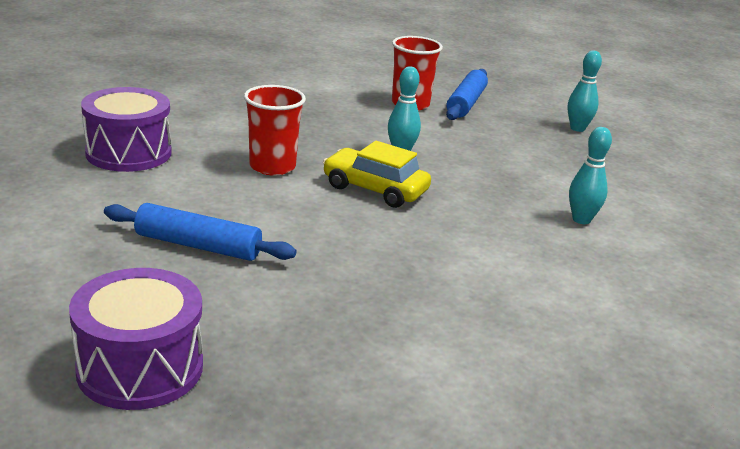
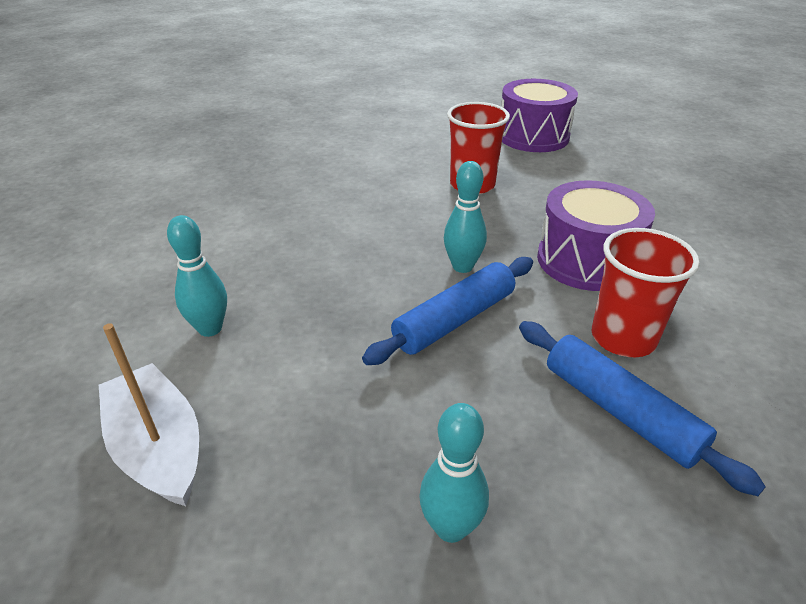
camera: 125 degrees right, 10 degrees up
purple drum [69,268,203,410] -> purple drum moved to [537,180,655,291]
blue rolling pin [104,203,296,261] -> blue rolling pin moved to [362,257,533,365]
yellow car [323,141,431,208] -> none
none -> white boat [99,323,199,506]

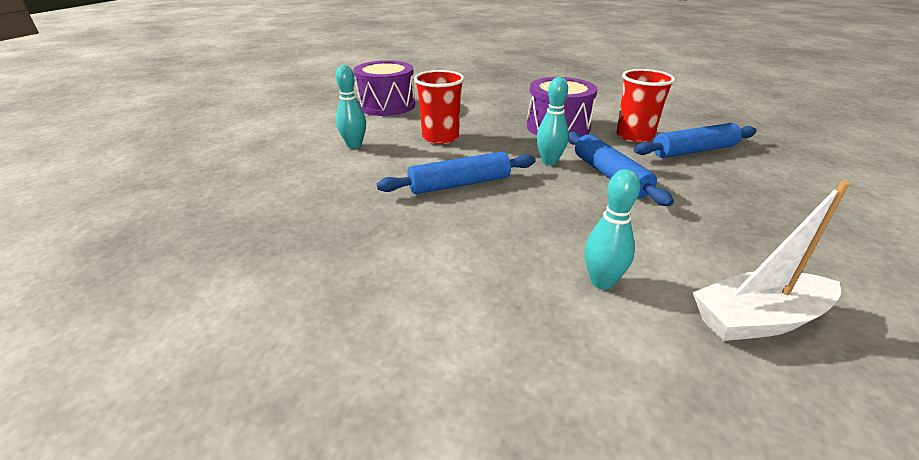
camera: 70 degrees left, 5 degrees down
turquoise bowling pin [419,403,489,543] -> turquoise bowling pin moved to [336,65,366,149]
none -> blue rolling pin [377,152,536,194]

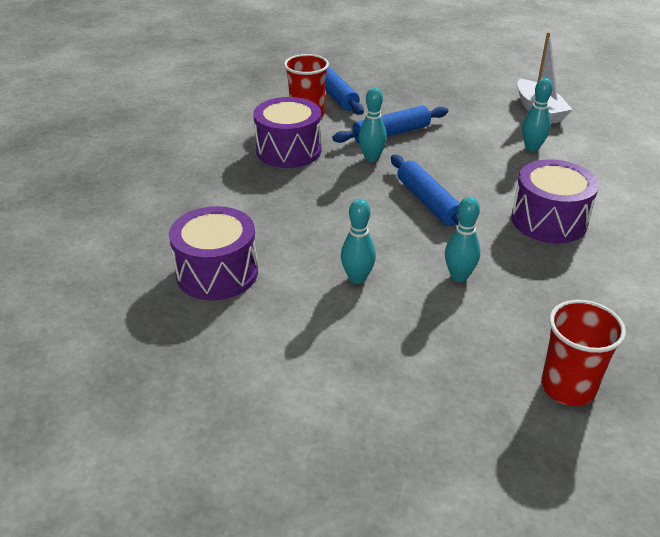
camera: 95 degrees left, 5 degrees up
red cup [414,70,465,144] -> red cup moved to [541,300,626,406]
none -> turquoise bowling pin [445,197,480,282]
none -> purple drum [511,159,599,243]

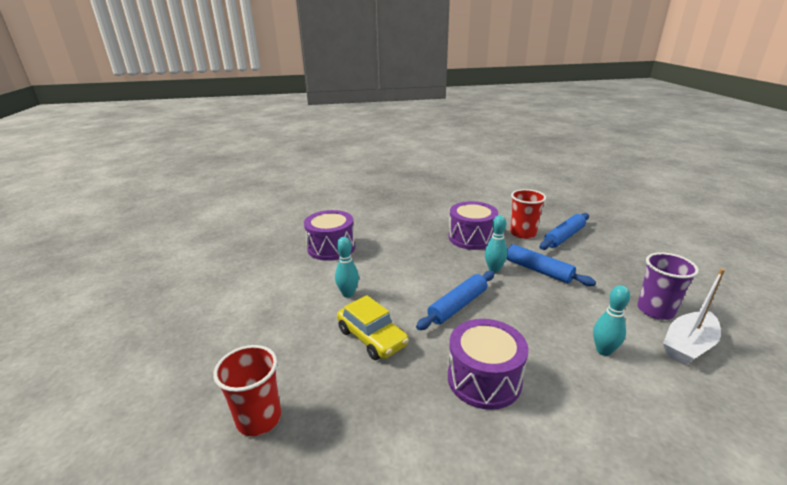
camera: 70 degrees right, 10 degrees down
turquoise bowling pin [445,197,480,282] -> yellow car [337,295,409,360]
none -> purple cup [637,252,699,320]

